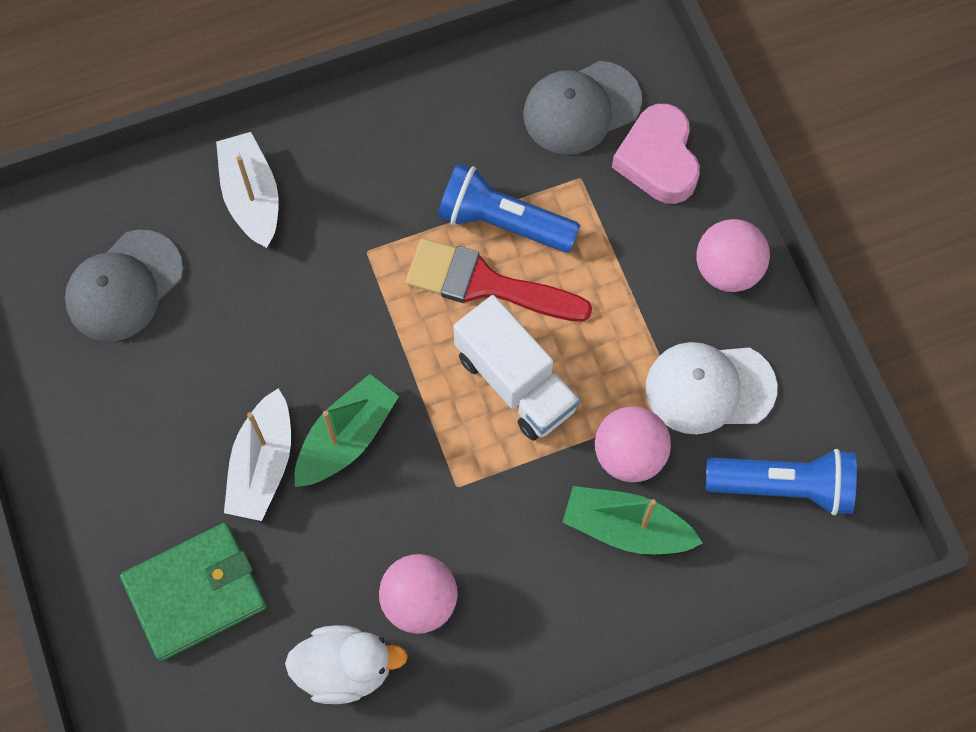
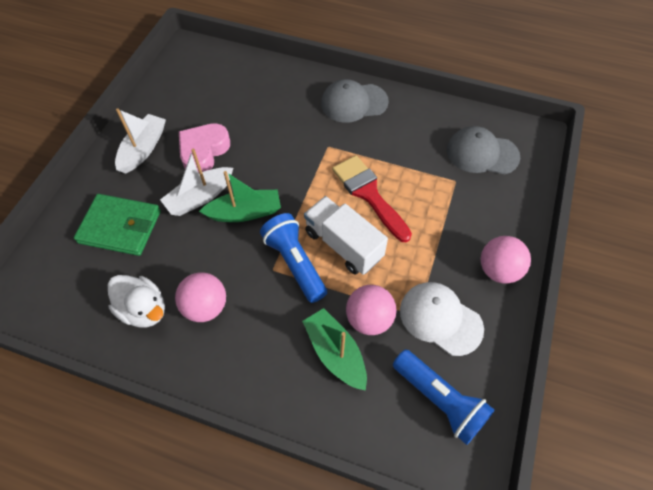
camera: 40 degrees right, 10 degrees down
grey cap [65,230,183,342] -> grey cap moved to [321,79,389,123]
white boat [216,132,279,248] -> white boat moved to [115,108,166,174]
blue flashlight [438,163,580,253] -> blue flashlight moved to [260,213,327,303]
white truck [453,295,580,441] -> white truck turned 135 degrees clockwise [304,196,388,275]
pink heart [612,104,700,204] -> pink heart moved to [179,123,230,173]

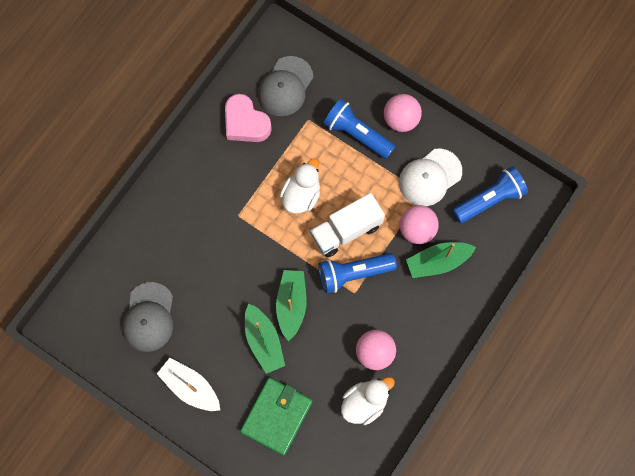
camera: 75 degrees left, 15 degrees up
white boat [160,149,233,216] -> green boat [245,303,285,374]
pink heart [179,123,230,173] -> pink heart moved to [225,94,272,142]
grey cap [321,79,389,123] -> grey cap moved to [122,282,173,352]
red brush [332,155,412,242] -> white duck [280,158,320,214]
none -> blue flashlight [323,99,395,159]

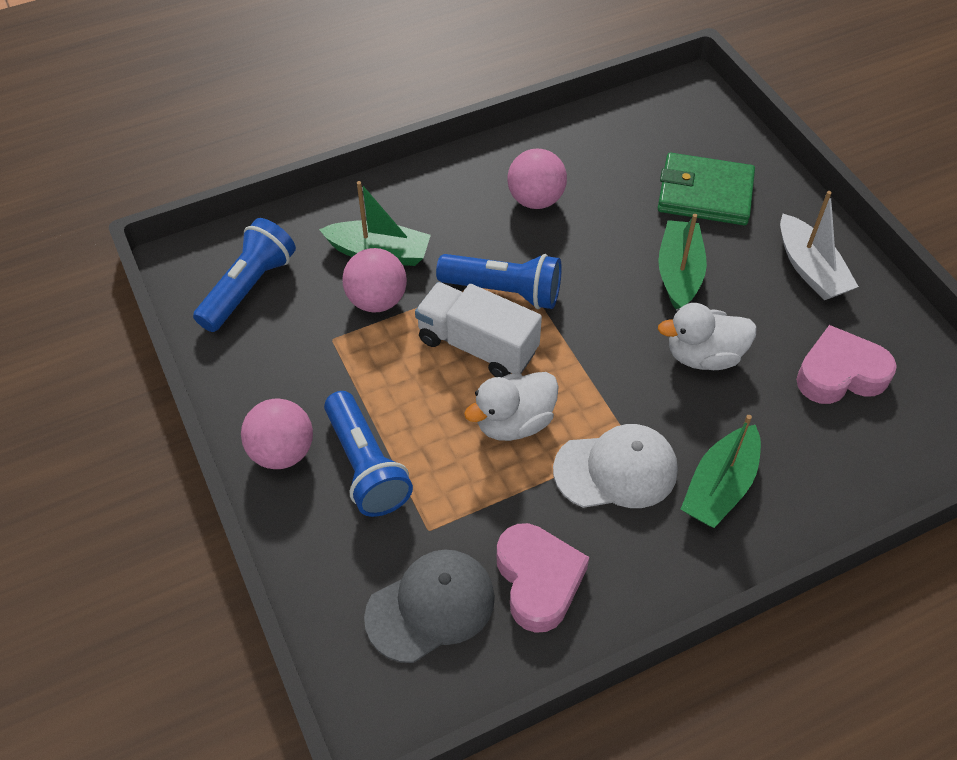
camera: 150 degrees left, 20 degrees down
grey cap [122,282,173,352] -> pink heart [796,325,897,404]
green wallet [240,377,313,456] -> green wallet turned 45 degrees clockwise [658,153,755,225]
green boat [276,270,307,341] -> green boat moved to [681,415,761,528]
white truck [310,193,385,257] -> white truck turned 150 degrees counterclockwise [415,282,542,377]
white duck [341,377,395,425] -> white duck moved to [658,303,757,370]
white cap [399,149,462,206] -> white cap moved to [553,424,678,508]
blue flashlight [452,166,528,223] -> blue flashlight turned 120 degrees clockwise [193,218,296,332]

